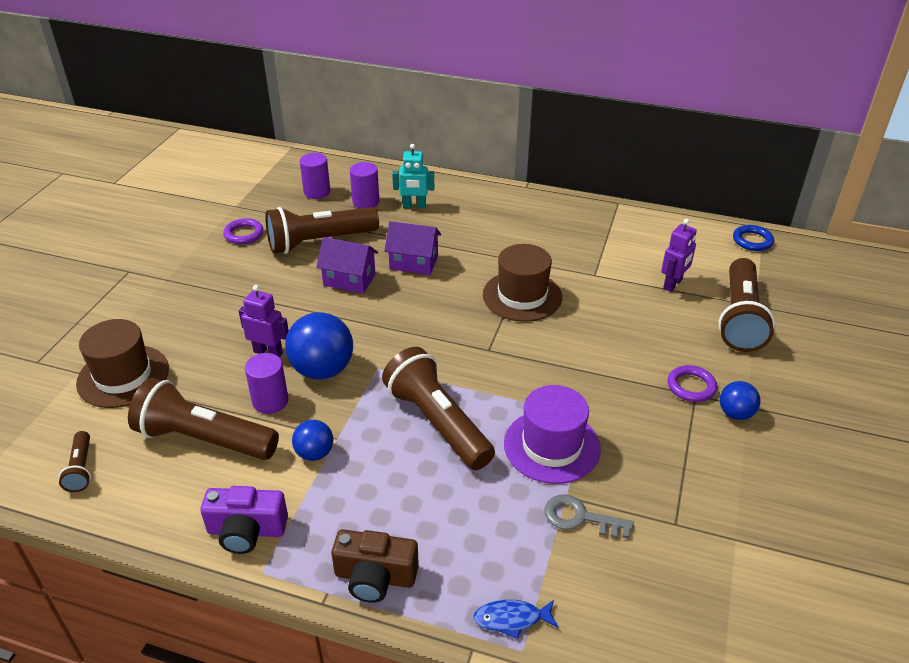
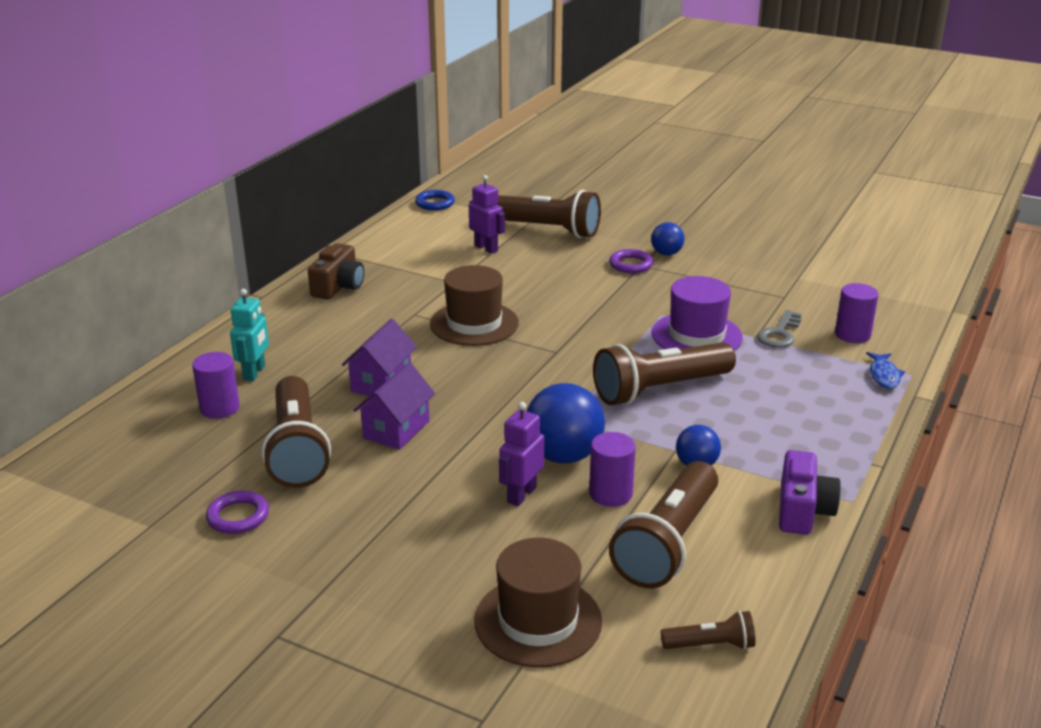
camera: 80 degrees left, 10 degrees down
purple cylinder [300,153,330,199] -> purple cylinder moved to [835,283,878,343]
brown camera [331,529,419,603] -> brown camera moved to [308,243,364,299]

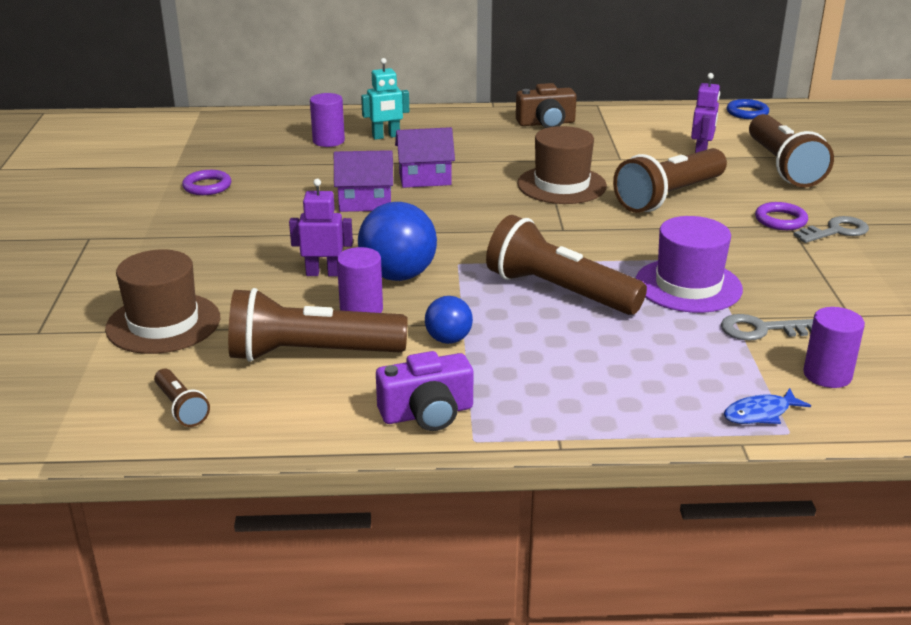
camera: 60 degrees right, 0 degrees up
brown flashlight [262,376,331,488] -> brown flashlight moved to [613,148,727,213]
blue ball [651,222,685,255] -> grey key [794,216,869,243]

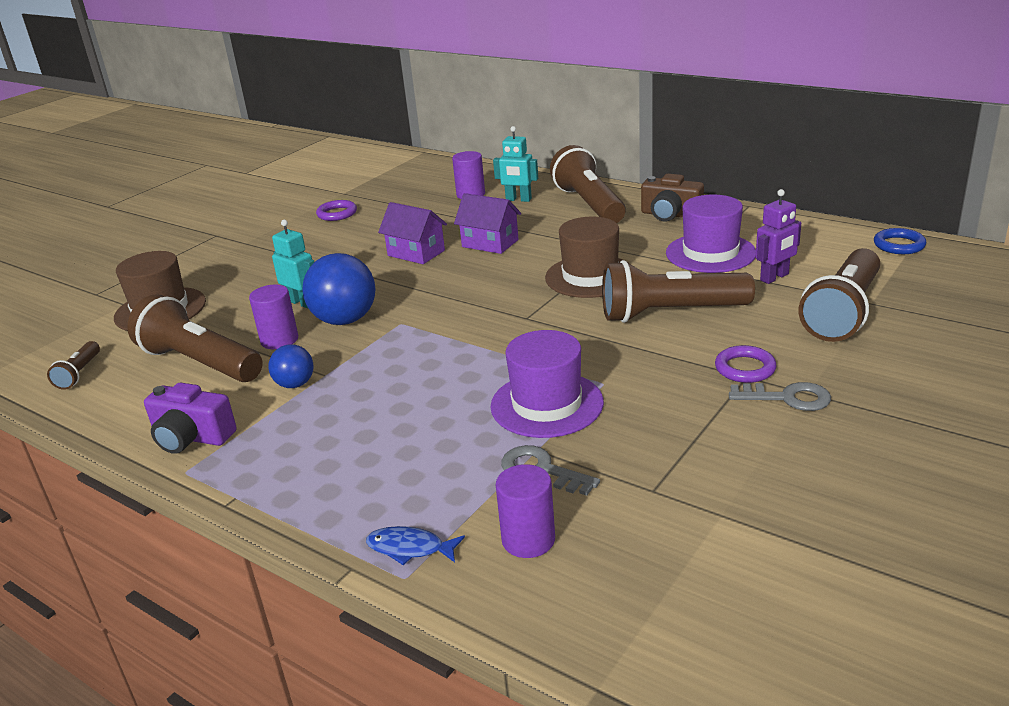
camera: 40 degrees right, 0 degrees up
purple robot [289,179,353,276] -> turquoise robot [272,220,314,308]
brown flashlight [486,215,647,315] -> brown flashlight moved to [550,145,626,223]
none -> purple hat [666,195,756,273]

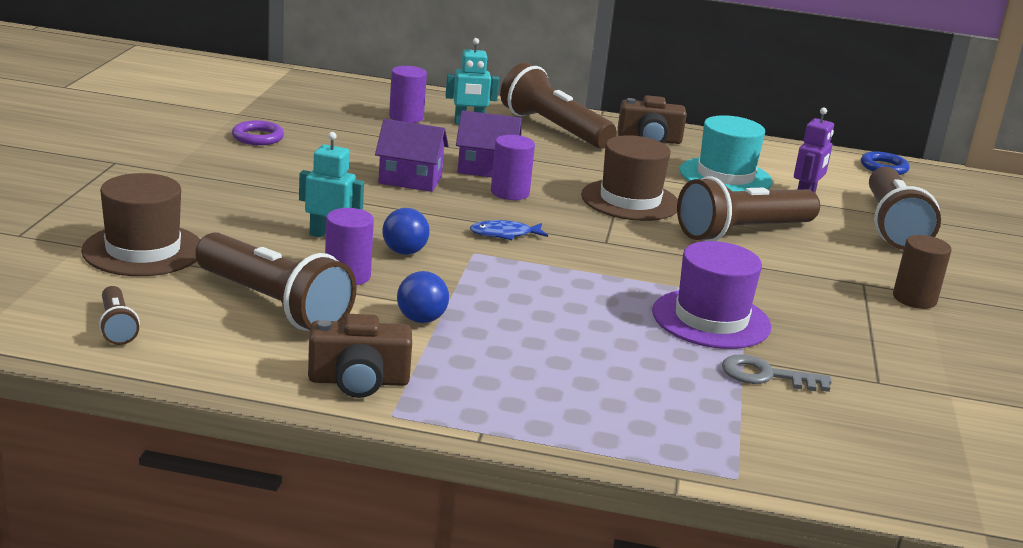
camera: 30 degrees left, 5 degrees down
brown flashlight [127,294,263,382] -> brown flashlight turned 150 degrees counterclockwise [195,232,357,330]
purple camera [144,382,237,454] -> brown camera [308,314,412,398]
blue ball [302,253,376,325] -> blue ball [383,208,430,255], size x0.55
blue fish [366,526,465,565] -> blue fish moved to [470,220,548,240]
purple cylinder [496,464,555,558] -> purple cylinder moved to [491,135,535,200]
purple hat [666,195,756,273] -> turquoise hat [680,115,773,191]
purple ring [715,345,777,383] -> none
grey key [729,382,831,411] -> brown cylinder [893,235,952,309]

